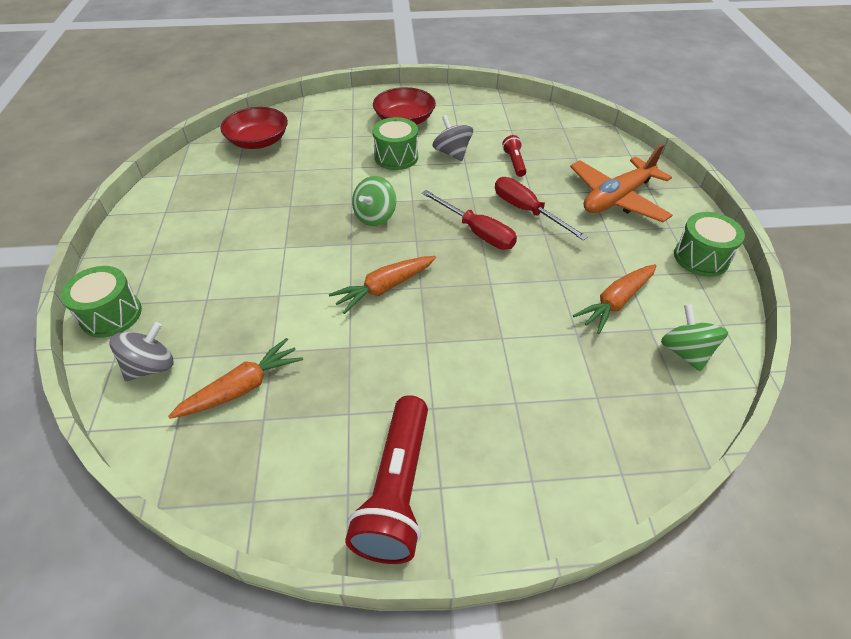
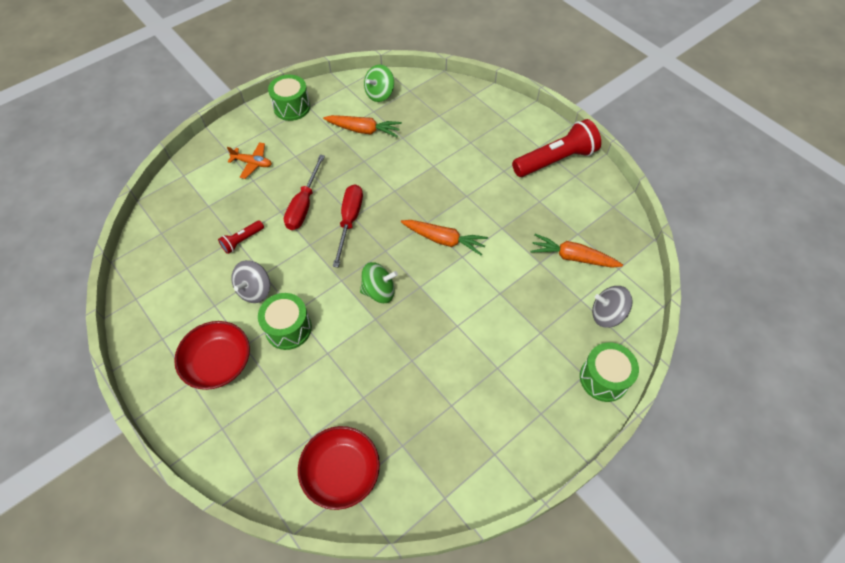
camera: 125 degrees left, 10 degrees up
orange plane [570,144,672,222] -> orange plane [227,142,272,179], size x0.51

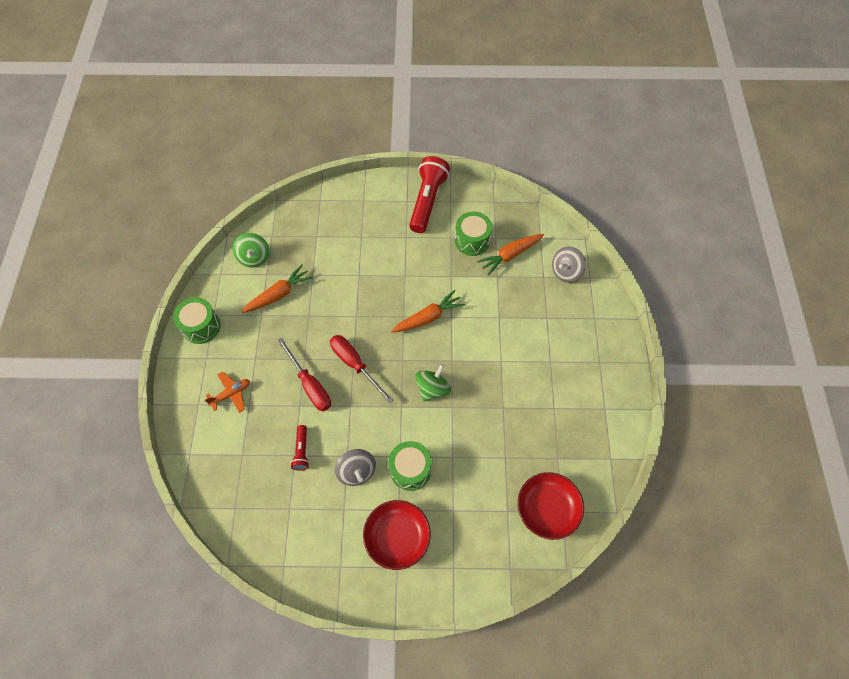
camera: 50 degrees left, 5 degrees up
green drum [580,343,639,402] -> green drum moved to [455,211,492,256]

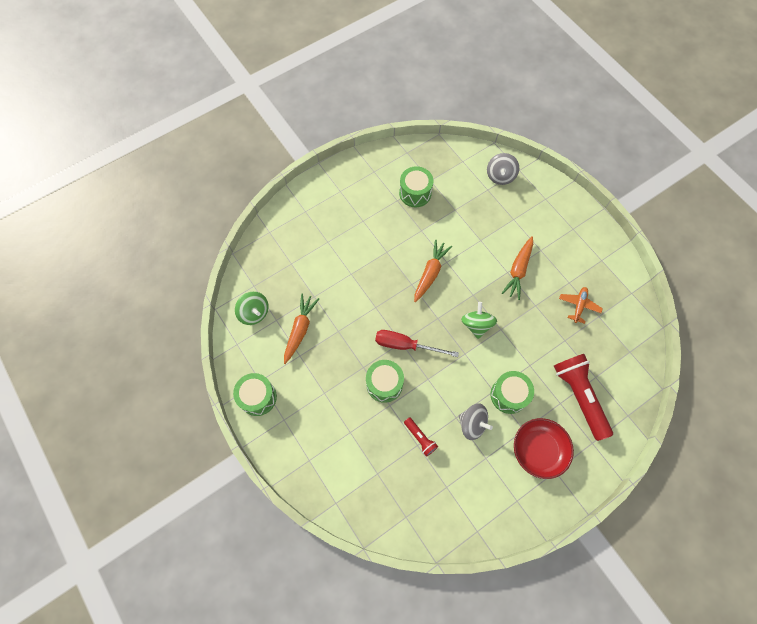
camera: 35 degrees left, 5 degrees up
orange plane [205,371,250,413] -> orange plane moved to [559,287,603,324]
red screwdriver [277,338,331,411] -> green drum [366,360,404,403]
red flashlight [409,156,450,233] -> red flashlight moved to [554,354,613,441]
orange carrot [477,234,544,275] -> orange carrot moved to [502,236,533,300]
red bowl [517,472,584,540] -> none

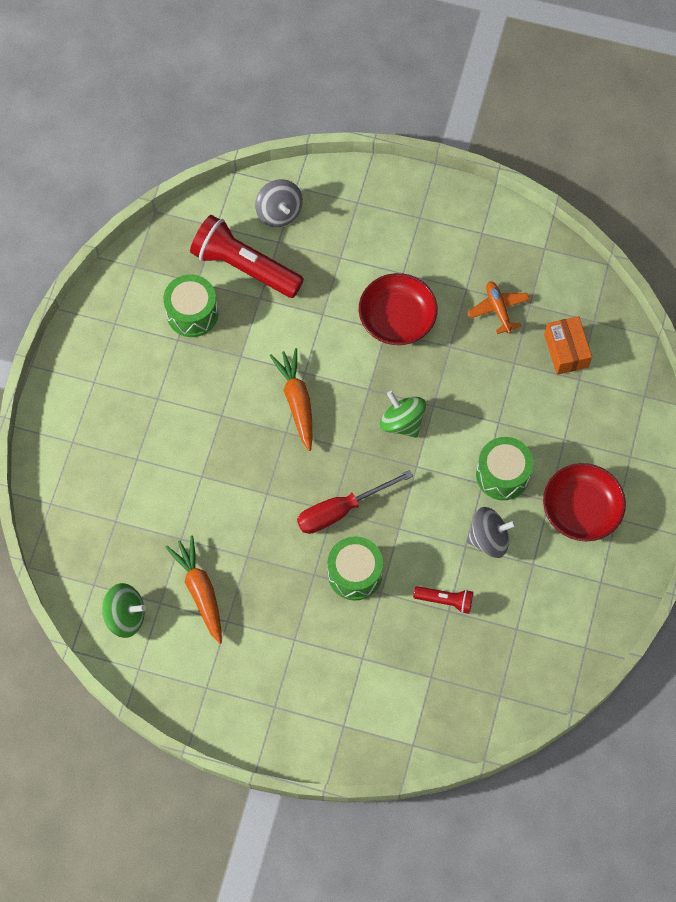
camera: 40 degrees left, 0 degrees up
green drum [233,373,277,416] -> none
orange carrot [502,236,533,300] -> red bowl [359,273,438,345]
red flashlight [554,354,613,441] -> red flashlight moved to [190,215,304,298]
none -> orange box [544,316,592,375]

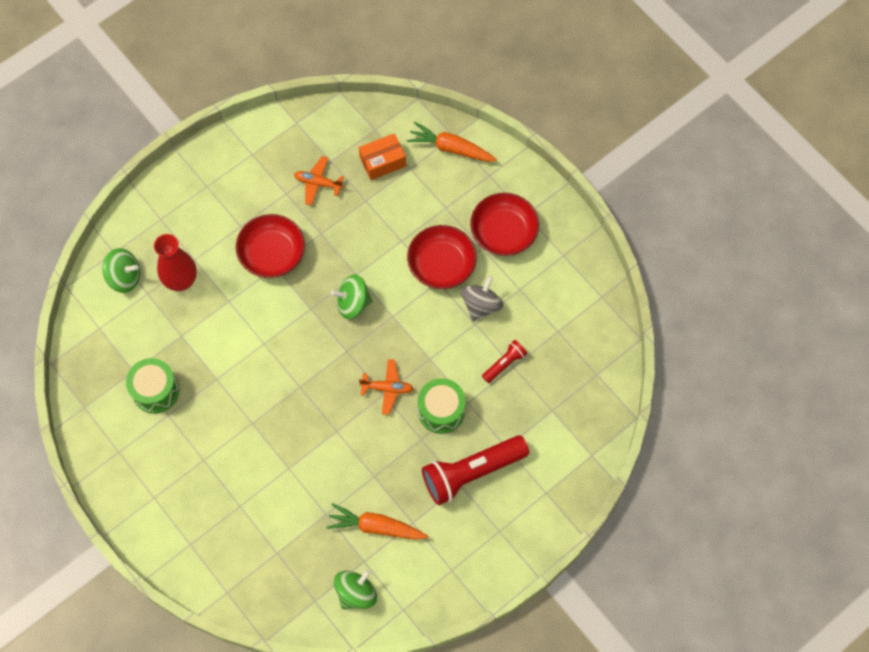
camera: 55 degrees left, 0 degrees up
red flashlight [190,215,304,298] -> red flashlight moved to [422,435,529,505]
grey spinning top [255,179,303,227] -> green spinning top [102,248,140,293]
orange carrot [270,348,312,451] -> orange carrot moved to [406,121,497,162]
red screwdriver [297,470,413,534] -> orange plane [359,359,413,415]
green drum [476,437,533,500] -> red bowl [407,225,477,289]
orange box [544,316,592,375] -> orange box turned 45 degrees counterclockwise [359,133,406,180]
none -> red vase [154,234,197,291]

